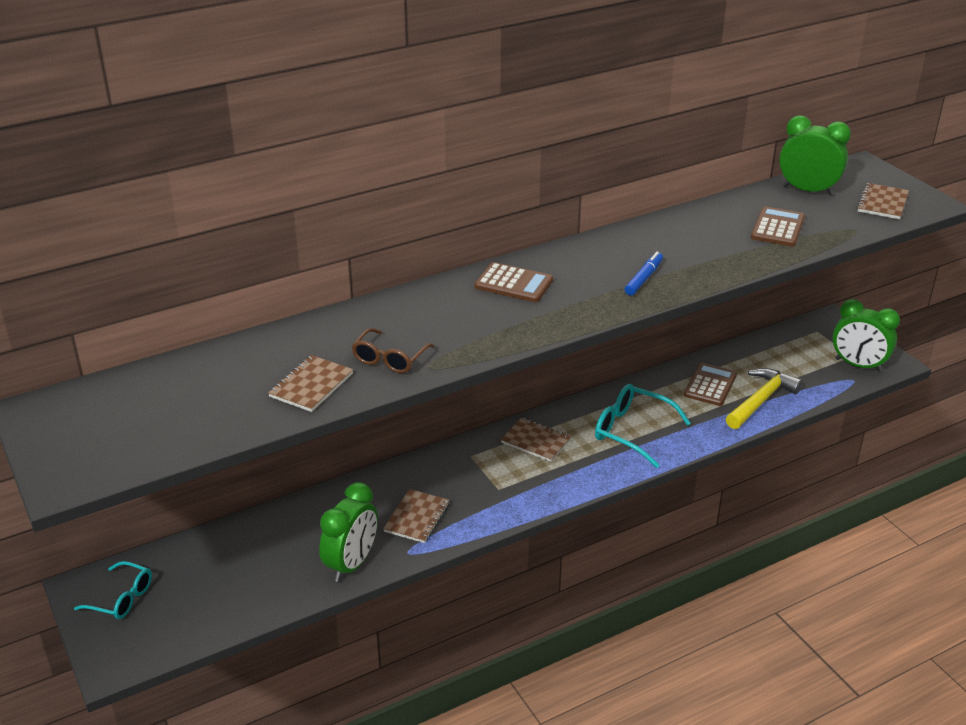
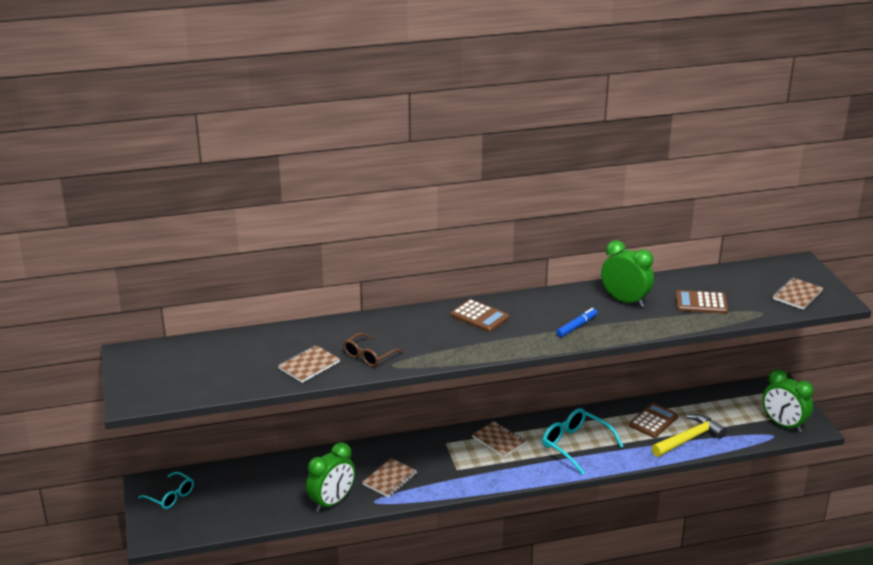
camera: 15 degrees right, 5 degrees down
brown calculator [751,206,805,247] -> brown calculator turned 120 degrees counterclockwise [675,290,728,313]
green clock [779,115,851,195] -> green clock moved to [601,240,654,307]

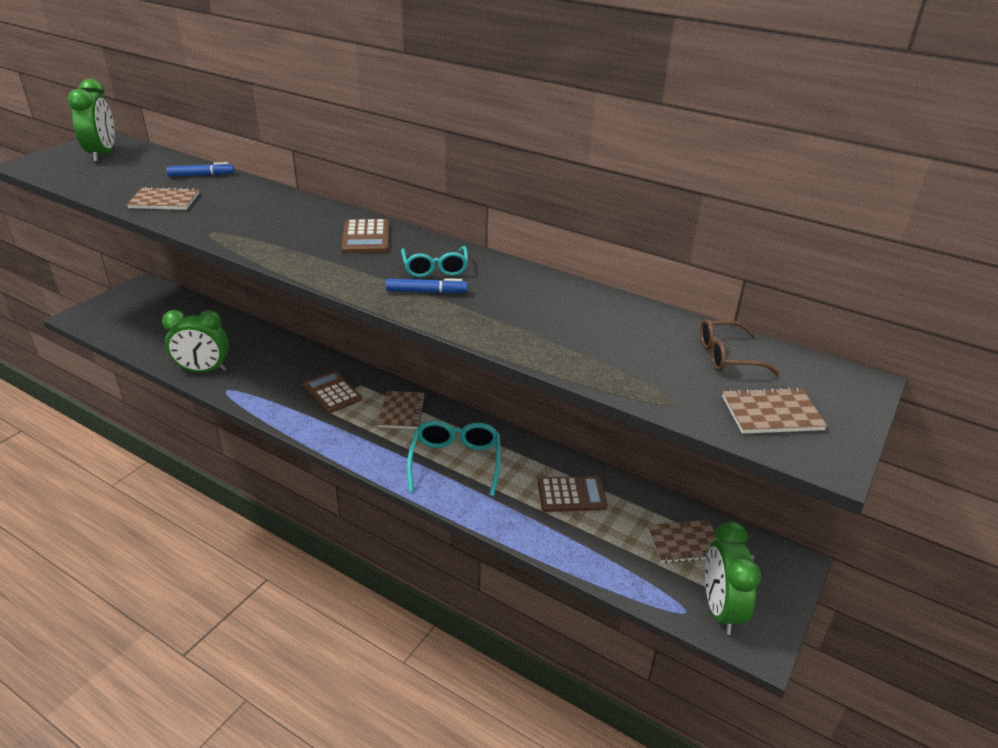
camera: 45 degrees right, 5 degrees up
turquoise glasses [138,472,194,509] -> turquoise glasses moved to [401,246,468,277]
brown glasses [343,333,403,367] -> brown glasses moved to [700,319,779,375]
brown notebook [362,458,417,497] -> brown notebook moved to [648,520,718,563]
green clock [601,240,654,307] -> green clock moved to [68,79,115,162]
yellow hammer [651,414,727,457] -> none
brown calculator [675,290,728,313] -> brown calculator moved to [303,371,362,413]
none -> blue marker [166,162,234,177]

